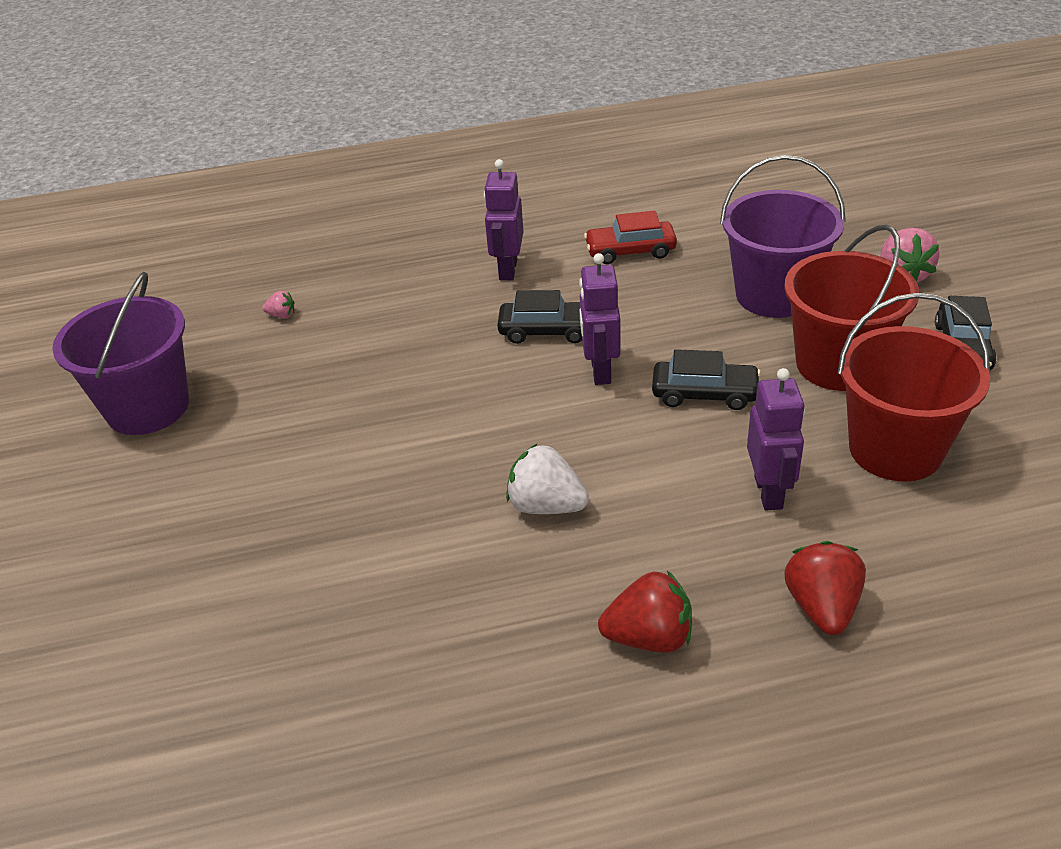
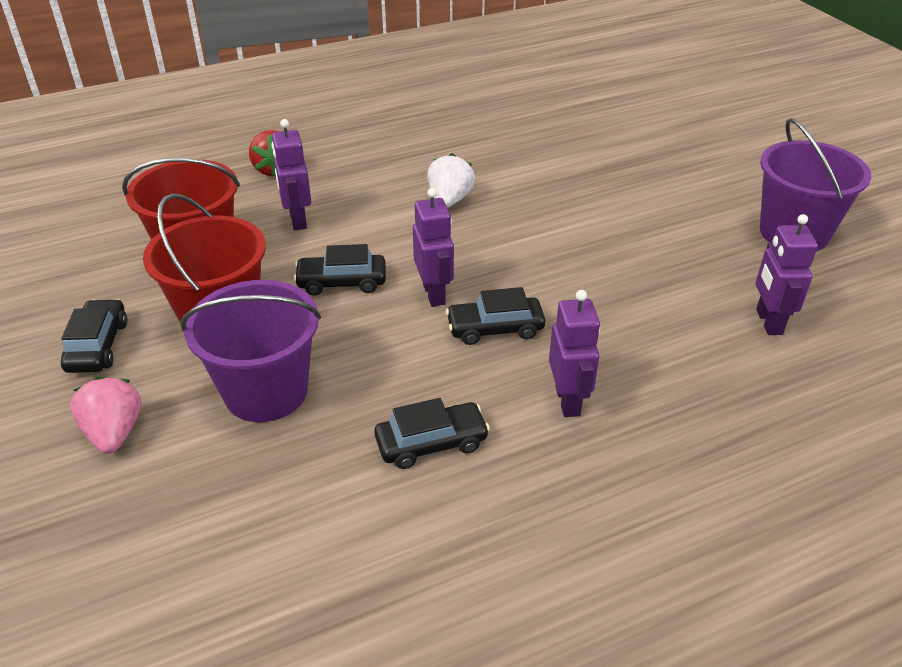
camera: 165 degrees right, 0 degrees up
pink strawberry [262,291,294,319] -> purple robot [756,214,818,335]
white strawberry [506,444,589,514] -> white strawberry turned 90 degrees counterclockwise [427,153,475,208]
red car [584,211,677,264] -> black car [374,398,490,469]
red strawberry [598,571,692,653] -> none

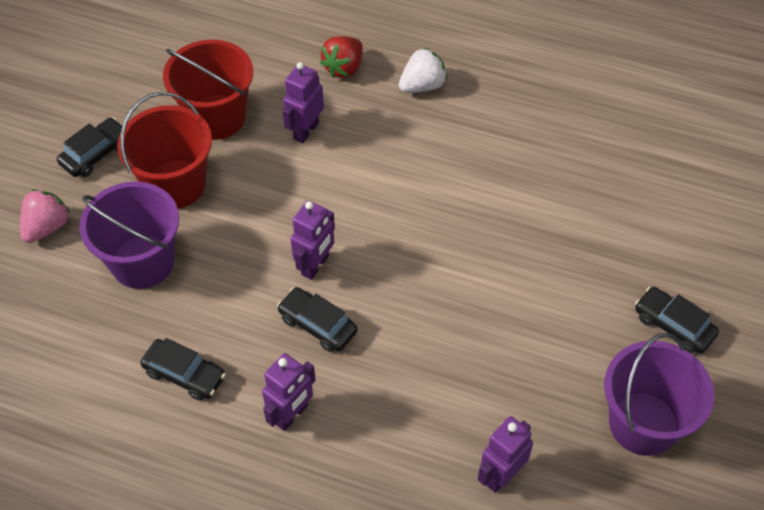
camera: 45 degrees right, 15 degrees up
black car [294,244,386,296] -> black car moved to [635,287,719,354]
white strawberry [427,153,475,208] -> white strawberry moved to [399,48,447,93]

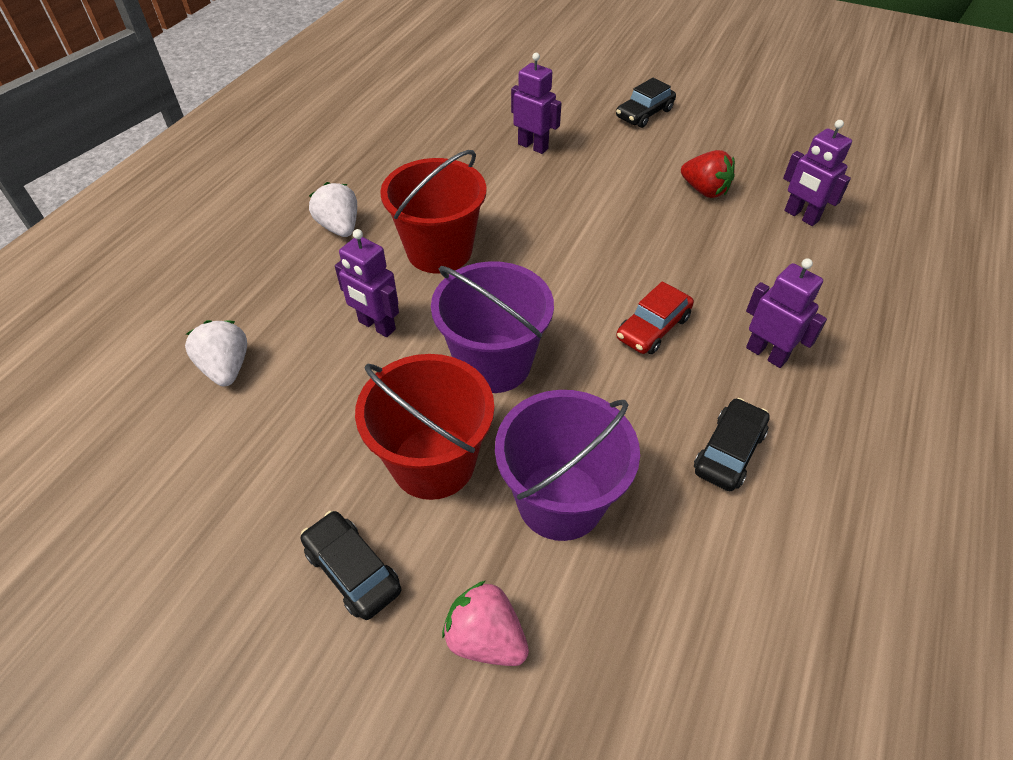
camera: 85 degrees left, 5 degrees down
red bucket [163,40,253,140] -> red bucket moved to [380,150,487,273]
black car [277,287,357,352] -> red car [616,281,694,354]
purple robot [290,200,335,280] -> purple robot moved to [511,53,561,154]
red strawberry [320,36,363,78] -> red strawberry moved to [681,150,735,198]
purple bucket [604,333,714,456] -> purple bucket moved to [431,261,554,393]
none -> white strawberry [185,320,247,387]

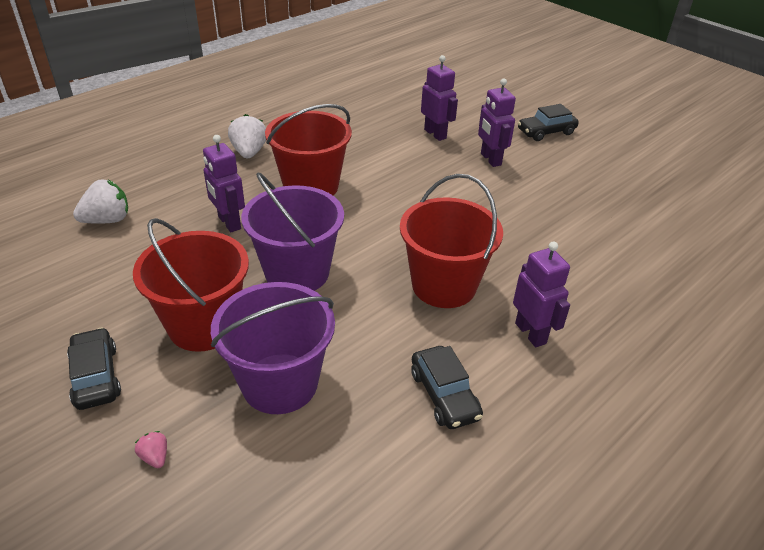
camera: 20 degrees right, 10 degrees down
white strawberry [185,320,247,387] -> white strawberry turned 60 degrees clockwise [73,179,128,224]
pink strawberry [442,581,529,666] -> pink strawberry [135,431,167,468], size x0.49
red car [616,281,694,354] -> red bucket [400,174,503,308]
red strawberry [681,150,735,198] -> none
black car [694,398,770,491] -> black car turned 105 degrees clockwise [411,346,483,429]
purple robot [783,120,852,226] -> purple robot moved to [478,78,516,167]

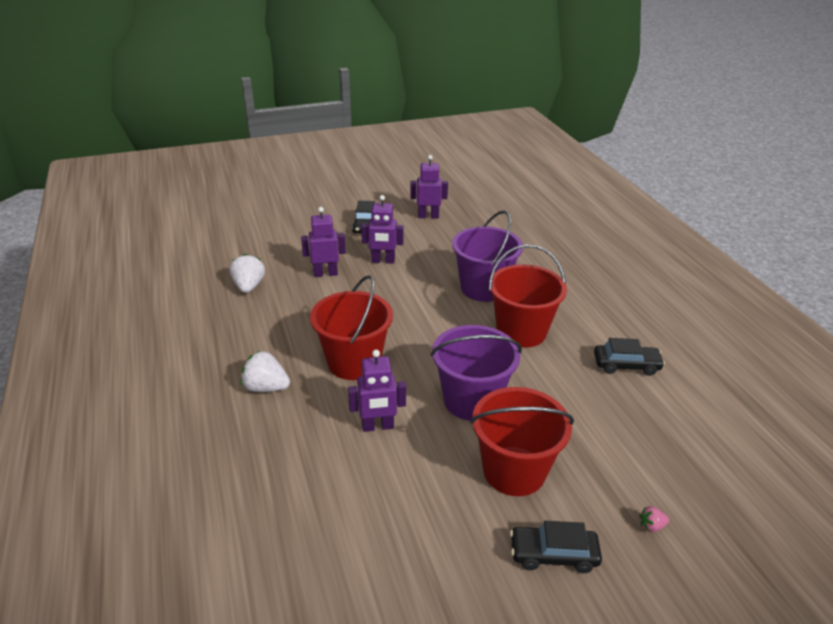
camera: 65 degrees left, 5 degrees down
white strawberry [73,179,128,224] -> white strawberry moved to [230,254,265,293]
purple bucket [211,282,335,414] -> purple bucket moved to [452,210,523,302]
purple robot [513,242,570,347] -> purple robot moved to [410,155,448,218]

